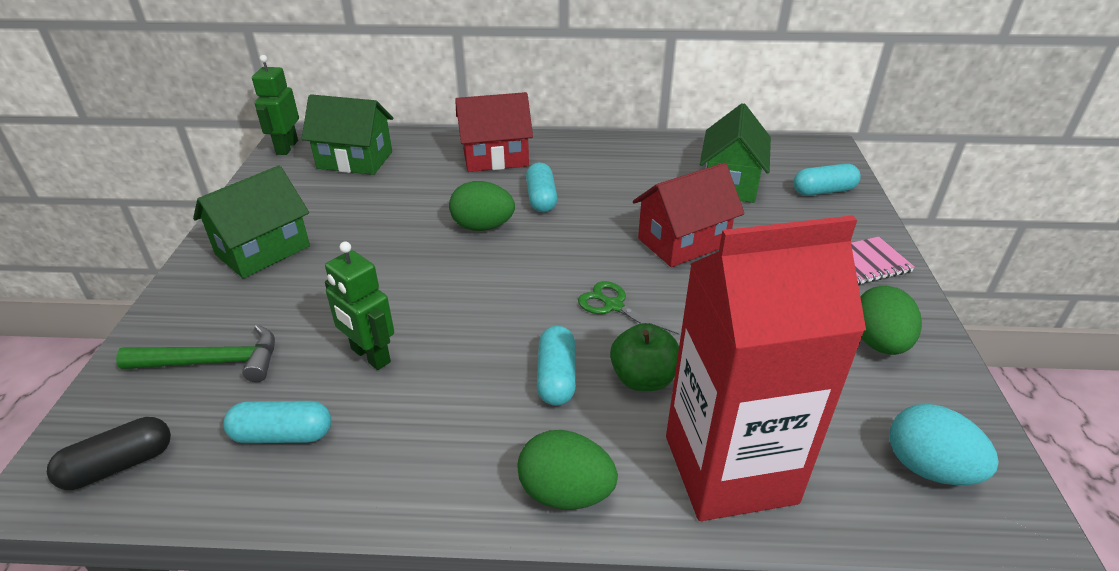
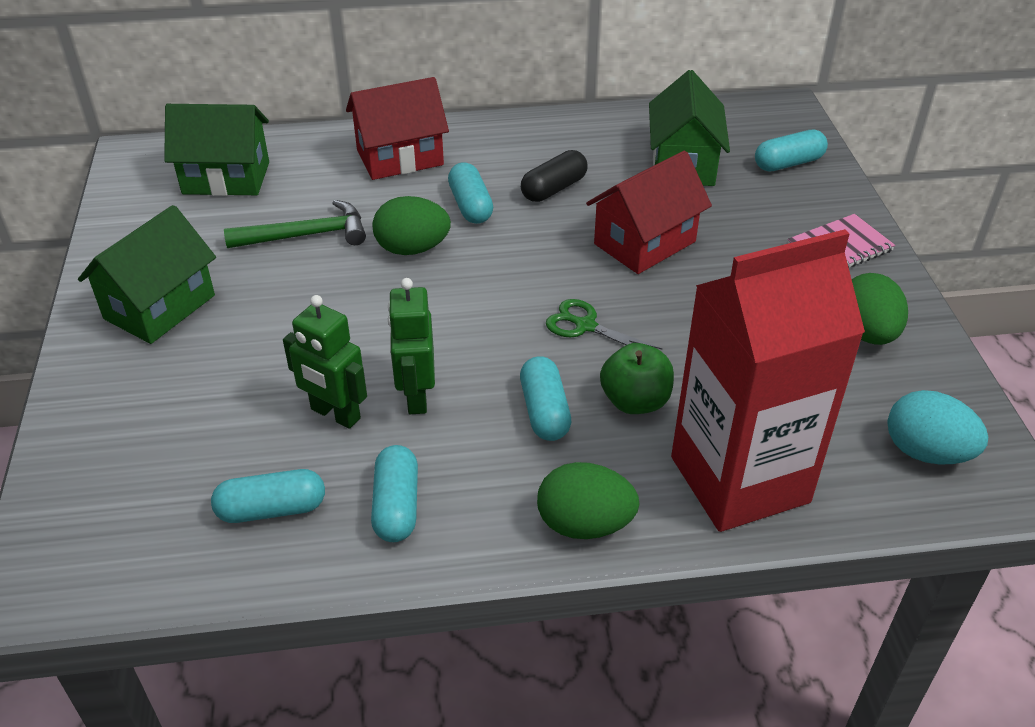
camera: 10 degrees left, 5 degrees up
black capsule [47,417,171,490] -> black capsule moved to [521,150,588,202]
green hammer [116,324,275,382] -> green hammer moved to [224,200,366,248]
green robot [252,55,299,155] -> green robot moved to [388,278,435,414]
none -> turquoise capsule [371,445,418,542]

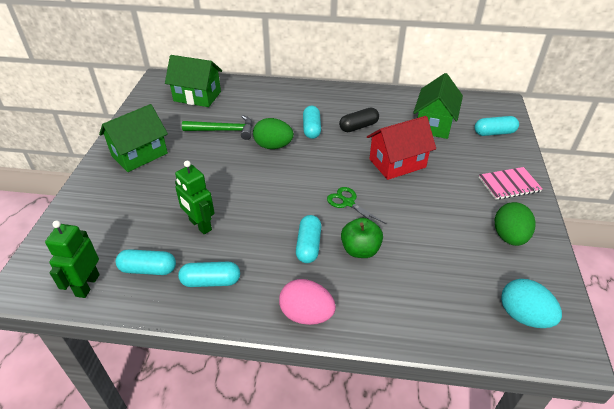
camera: 15 degrees right, 0 degrees up
red house [346,77,449,180] -> none
turquoise capsule [371,445,418,542] -> turquoise capsule turned 75 degrees clockwise [178,262,240,287]
green robot [388,278,435,414] -> green robot moved to [45,220,100,298]
green egg [537,462,640,539] -> pink egg [279,279,336,325]
red carton [671,229,865,532] -> none

